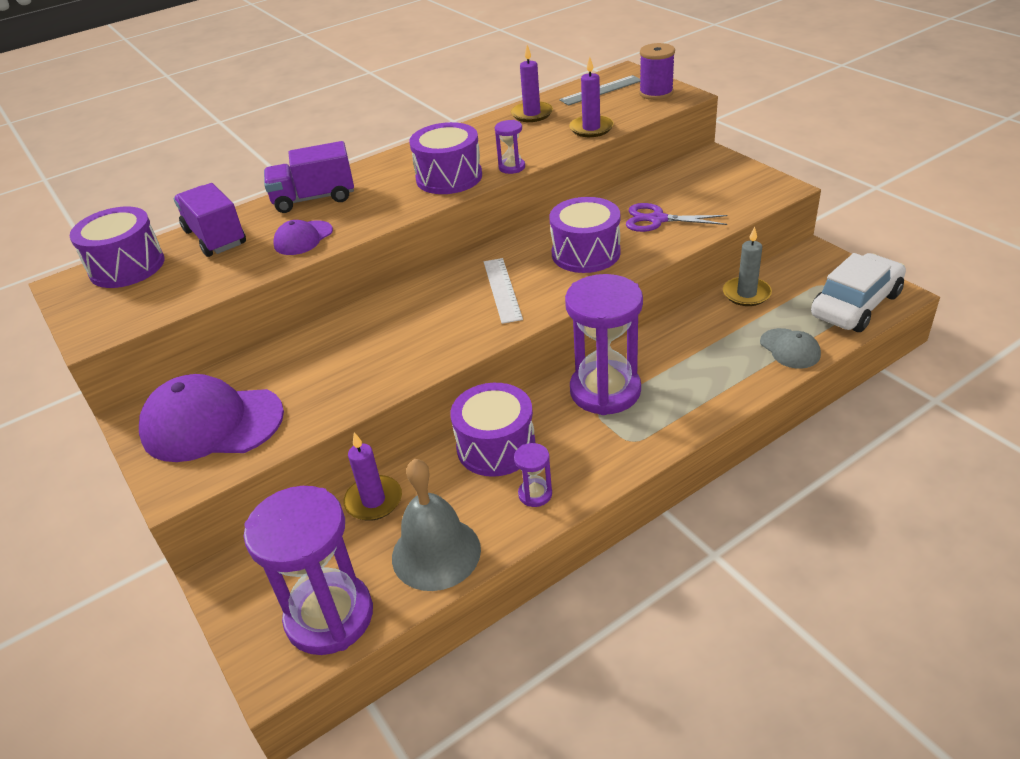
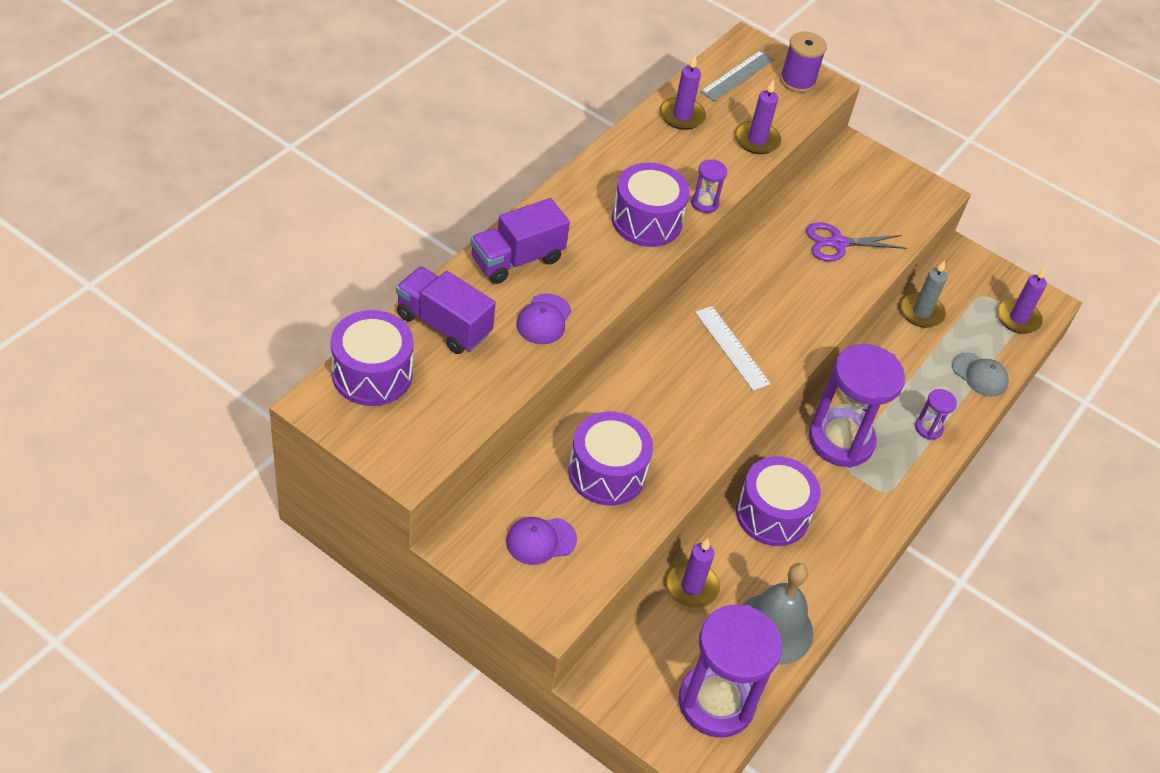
camera: 30 degrees left, 10 degrees up
purple cap [139,374,284,462] -> purple cap [506,517,577,565], size x0.51
purple hourglass [514,443,552,507] -> purple hourglass moved to [915,389,957,440]
purple drum [549,197,621,273] -> purple drum moved to [568,412,653,505]
white car [811,253,906,332] -> purple candle [997,267,1047,334]

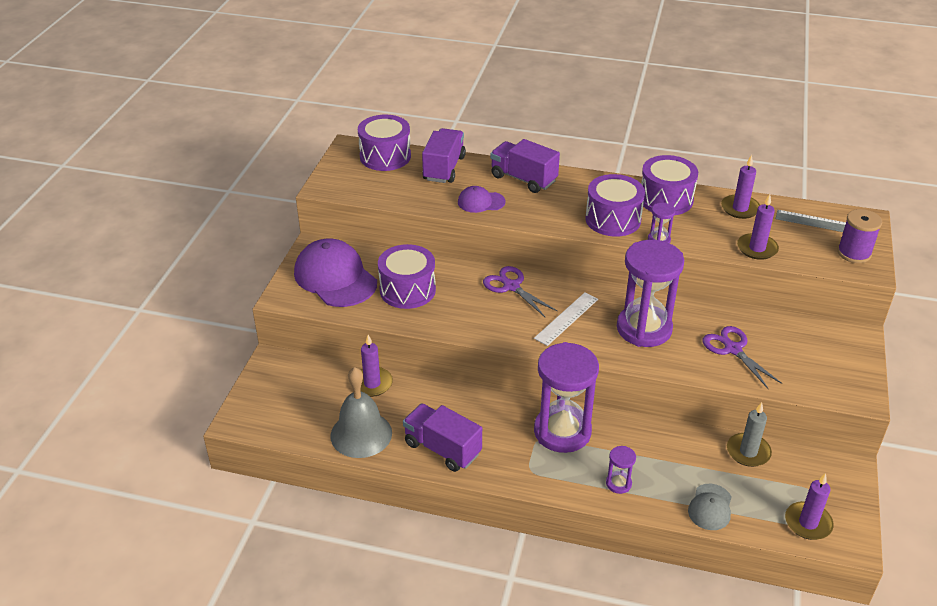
camera: 75 degrees right, 10 degrees down
purple cap [506,517,577,565] -> purple cap [294,239,377,307], size x1.97
purple hourglass [679,604,782,738] -> purple hourglass moved to [617,240,684,347]
purple drum [736,456,821,546] -> purple drum moved to [641,155,698,215]
none -> purple truck [403,403,482,472]
none -> purple scissors [483,266,557,317]

